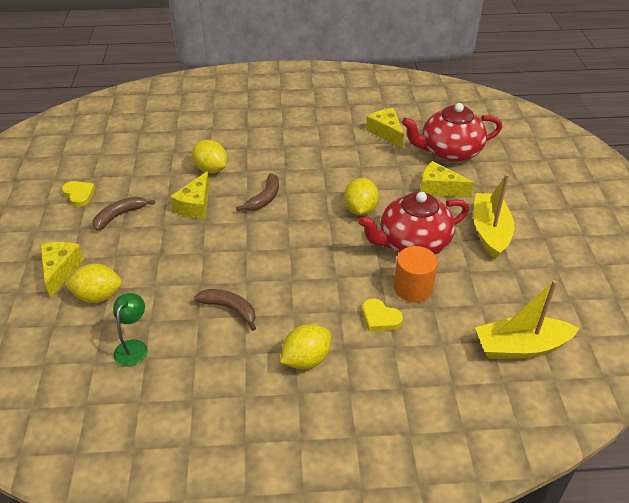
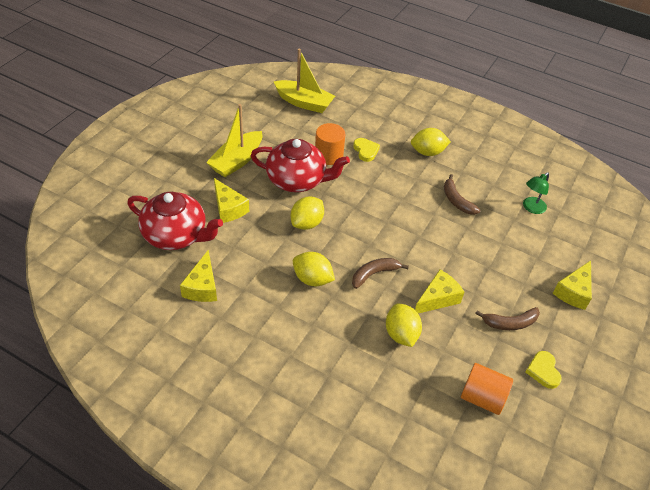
camera: 150 degrees left, 5 degrees up
yellow lemon [65,264,122,303] -> yellow lemon moved to [293,252,335,286]
none -> orange cylinder [461,363,513,415]

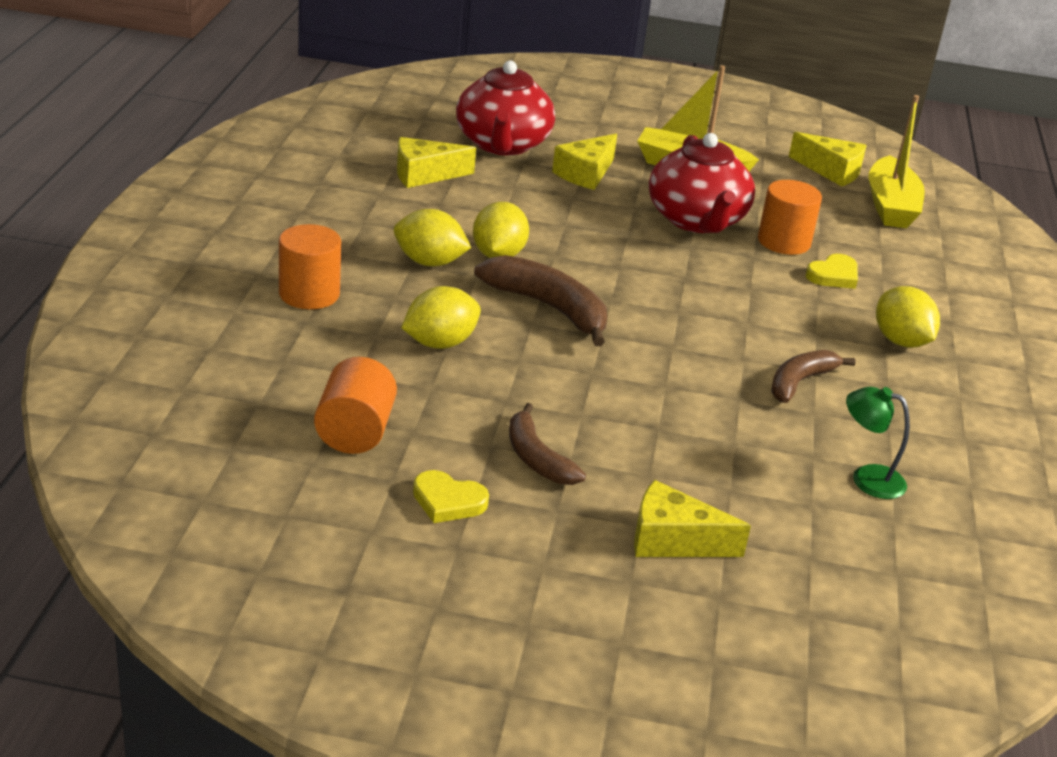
camera: 70 degrees right, 15 degrees down
yellow lemon [291,196,324,230] -> yellow lemon moved to [394,209,471,266]
brown banana [352,258,409,289] -> brown banana [474,255,607,346], size x1.54
yellow cheese [415,270,464,314] -> yellow cheese moved to [789,132,867,187]
yellow heart [525,351,562,389] -> yellow heart turned 135 degrees counterclockwise [413,470,489,523]
none -> orange cylinder [279,224,341,309]

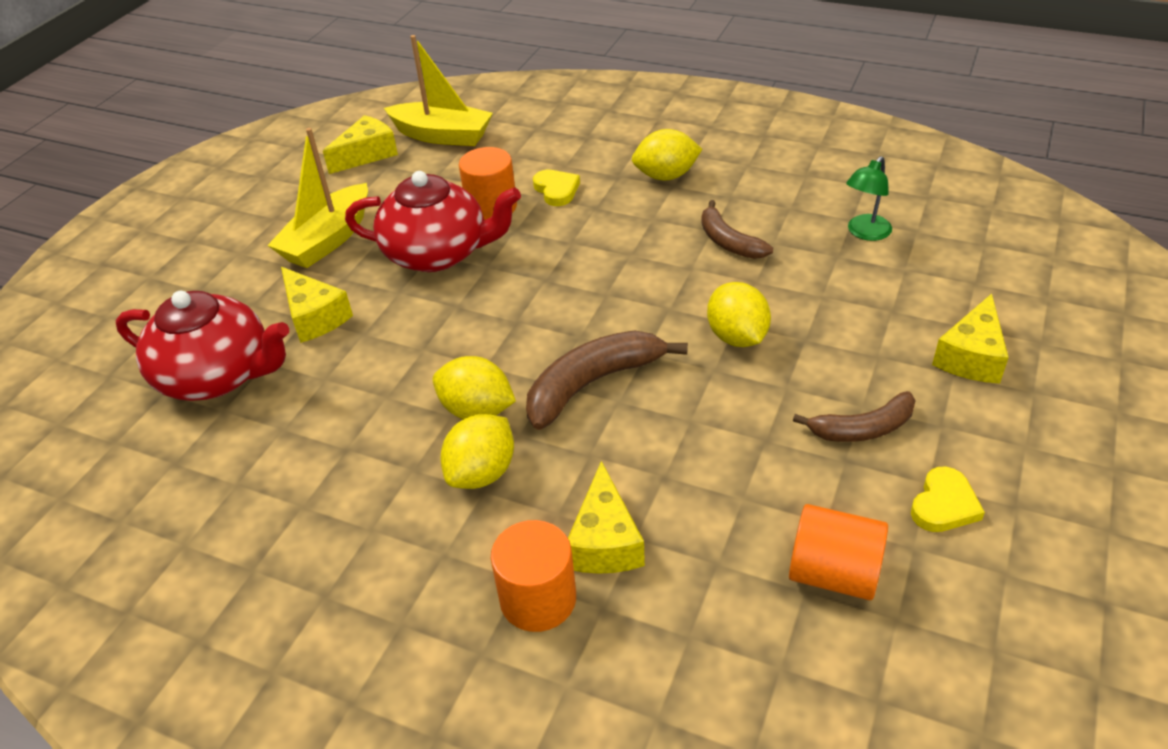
camera: 70 degrees left, 10 degrees up
yellow cheese [397,137,476,188] -> yellow cheese moved to [568,461,645,574]
yellow lemon [401,286,481,349] -> yellow lemon moved to [707,282,771,347]

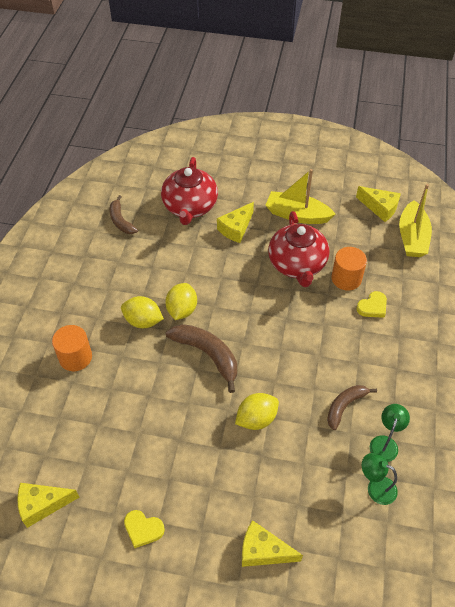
camera: 75 degrees right, 10 degrees up
yellow cheese [568,461,645,574] -> yellow cheese moved to [17,483,79,528]
yellow lemon [632,129,702,181] -> none
orange cylinder [789,504,888,600] -> none
brown banana [793,391,916,442] -> brown banana moved to [109,195,138,234]
none -> green lamp [370,404,410,462]

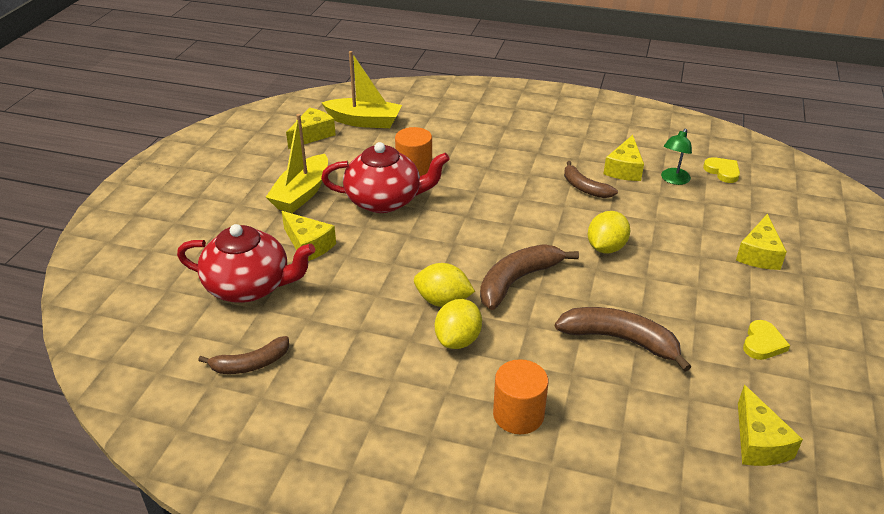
camera: 85 degrees left, 15 degrees down
yellow lemon [235,393,279,430] -> yellow lemon turned 60 degrees clockwise [588,211,630,253]
yellow heart [356,291,387,318] -> yellow heart moved to [703,157,740,183]
green lamp [370,404,410,462] -> yellow cheese [604,135,644,181]
none -> brown banana [555,307,691,372]

